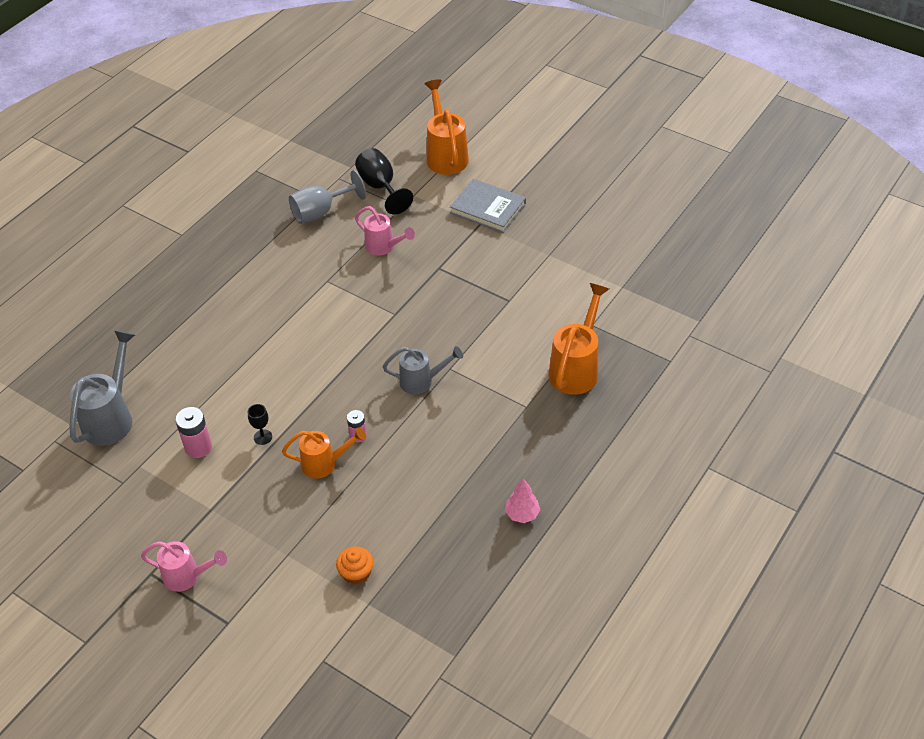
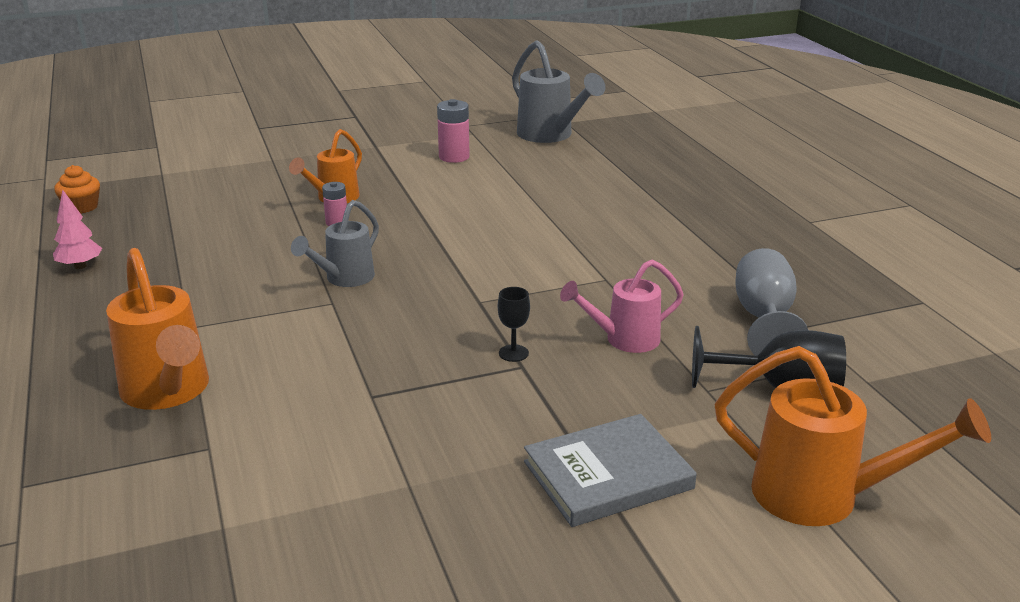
camera: 125 degrees right, 20 degrees down
pink watering can [141,541,227,592] -> none
black goblet [248,404,272,445] -> black goblet moved to [498,287,530,362]
orange cupcake [336,547,374,585] -> orange cupcake moved to [54,165,100,214]

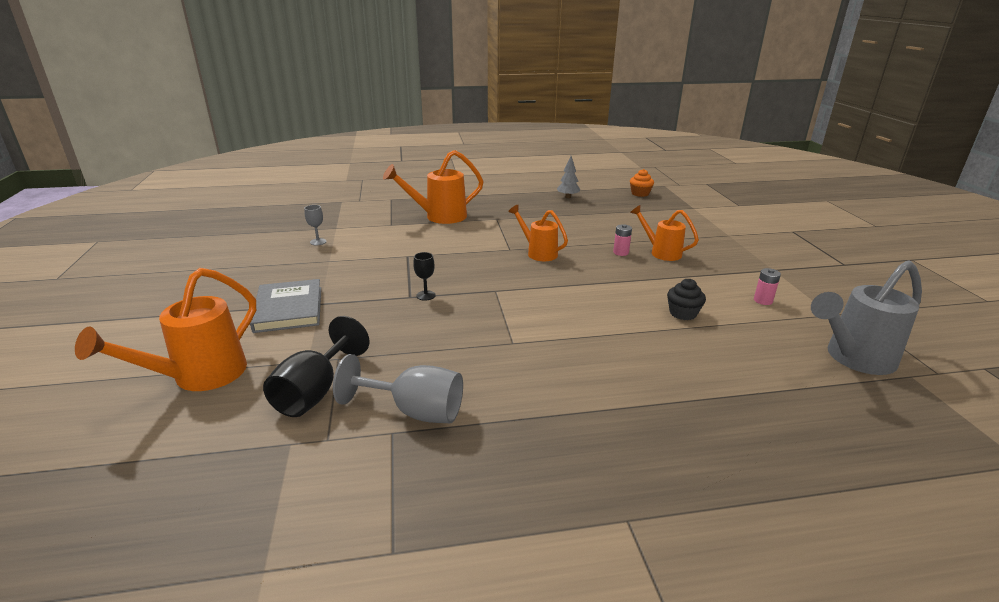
camera: 100 degrees right, 0 degrees up
pink tree [53,190,102,269] -> grey tree [557,156,581,198]
grey watering can [291,200,379,287] -> orange watering can [508,205,568,261]
pink battery [437,99,470,163] -> pink battery [754,268,781,305], size x0.64
pink watering can [560,260,684,353] -> none
none -> grey goblet [304,205,327,245]
none -> black cupcake [667,279,706,320]

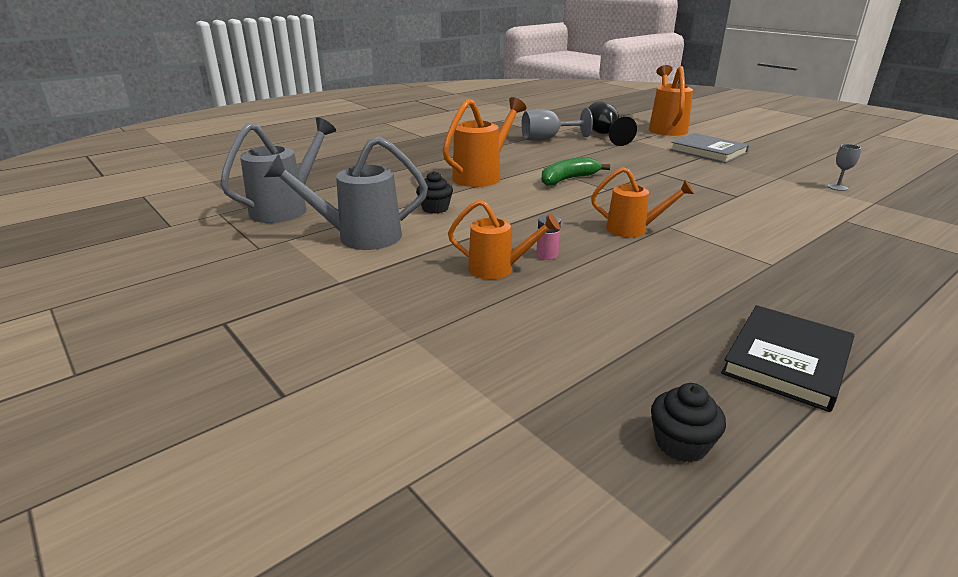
camera: 150 degrees right, 0 degrees up
orange watering can [383,150,484,224] -> orange watering can moved to [442,97,527,187]
black goblet [413,252,436,301] -> none
grey tree [557,156,581,198] -> black book [721,305,854,412]
orange cupcake [630,169,654,197] -> black cupcake [651,383,726,462]
pink battery [754,268,781,305] -> grey watering can [264,136,428,250]
none -> green banana [542,157,610,186]

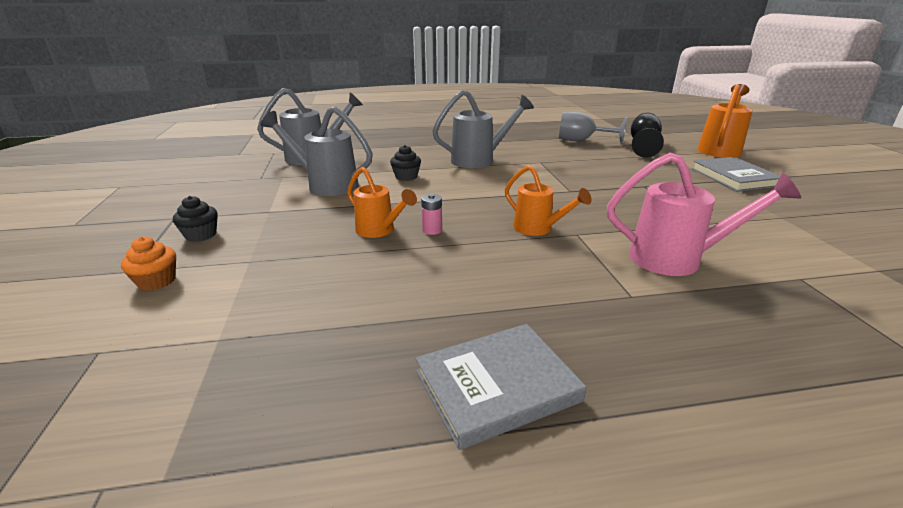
camera: 30 degrees right, 0 degrees up
orange watering can [442,97,527,187] -> grey watering can [432,90,534,168]
green banana [542,157,610,186] -> none
black cupcake [651,383,726,462] -> black cupcake moved to [173,196,218,242]
black book [721,305,854,412] -> grey book [415,324,586,450]
grey goblet [828,144,861,191] -> none
none -> orange cupcake [121,237,176,291]
none -> pink watering can [607,153,801,276]

